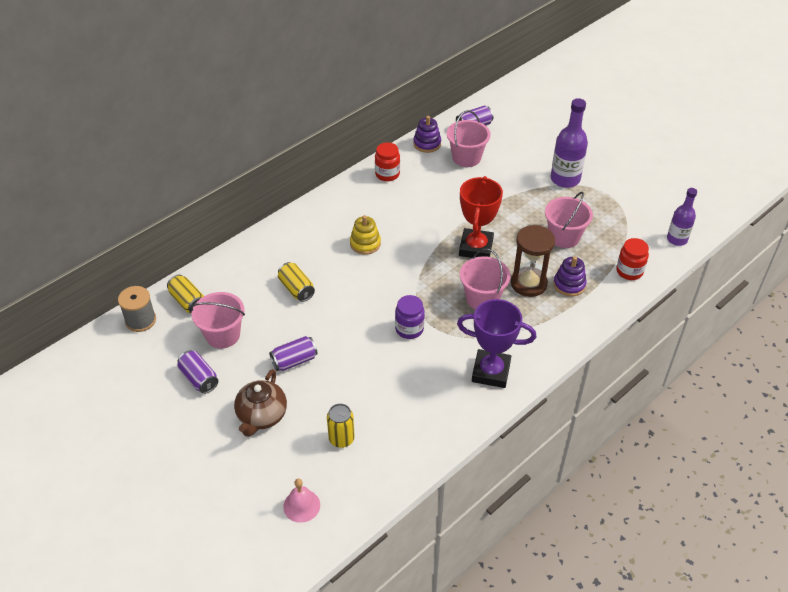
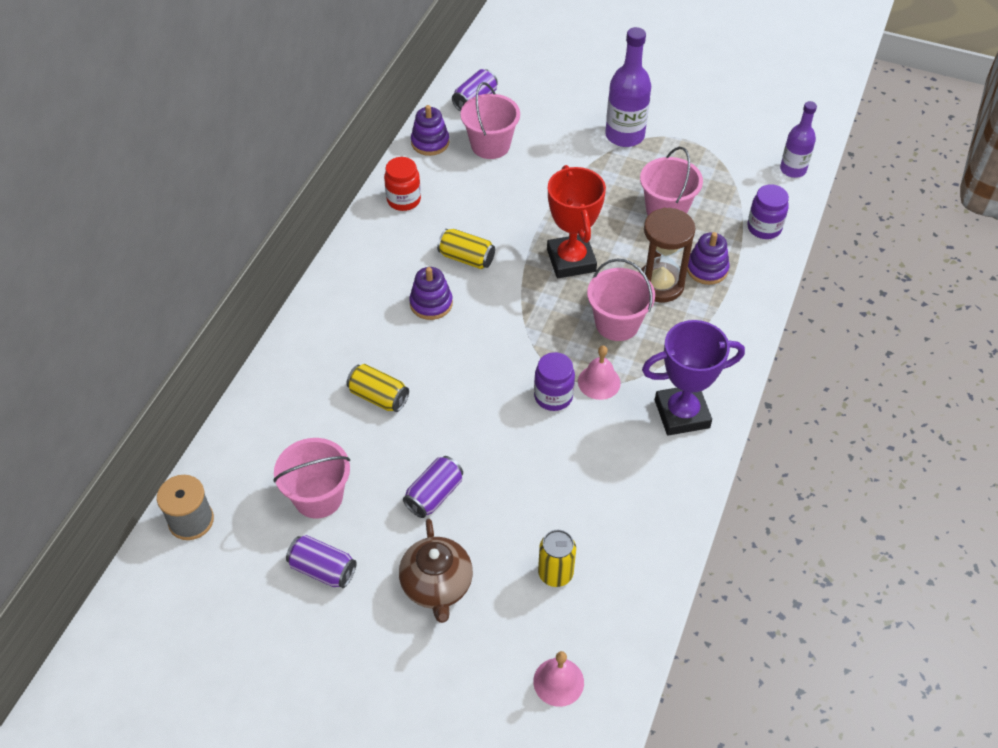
camera: 25 degrees left, 5 degrees up
yellow can [167,275,204,313] -> yellow can moved to [437,229,495,269]
yellow stacking toy [350,215,381,255] -> purple stacking toy [409,267,453,320]
red jar [616,238,649,280] -> purple jar [747,184,789,239]
none -> pink bell [578,346,621,400]

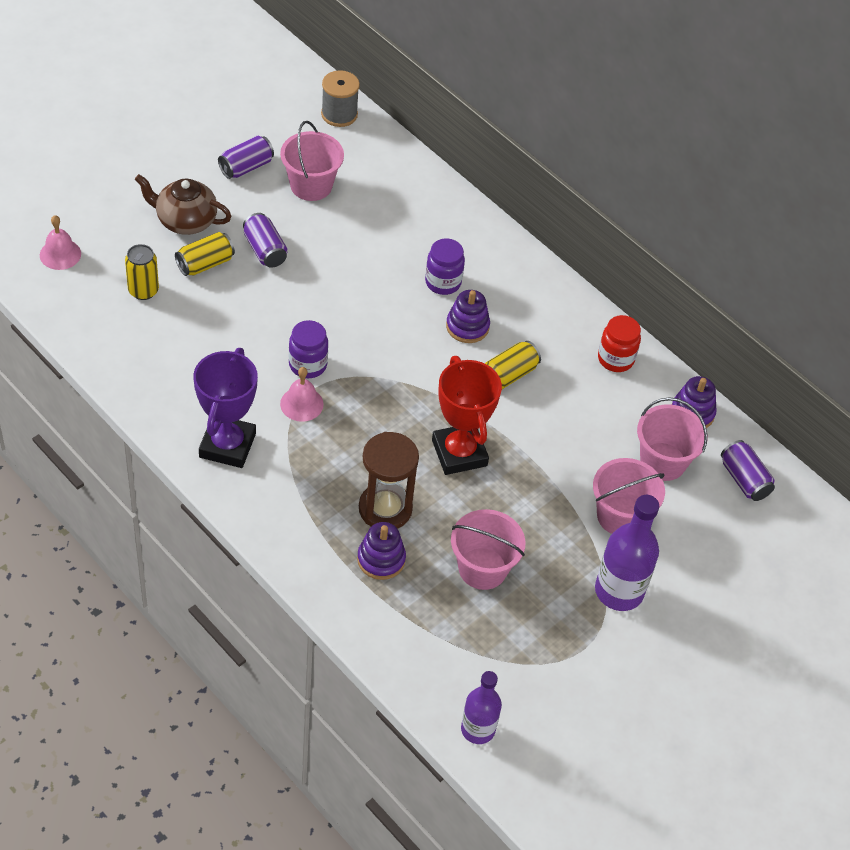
camera: 110 degrees right, 0 degrees up
yellow can [346,364,409,412] -> yellow can moved to [175,232,235,276]
red trophy [547,165,606,278] -> red trophy turned 60 degrees clockwise [432,356,502,475]
pink bucket [587,258,655,341] -> pink bucket moved to [593,458,665,534]
purple jar [747,184,789,239] -> purple jar moved to [425,238,465,295]

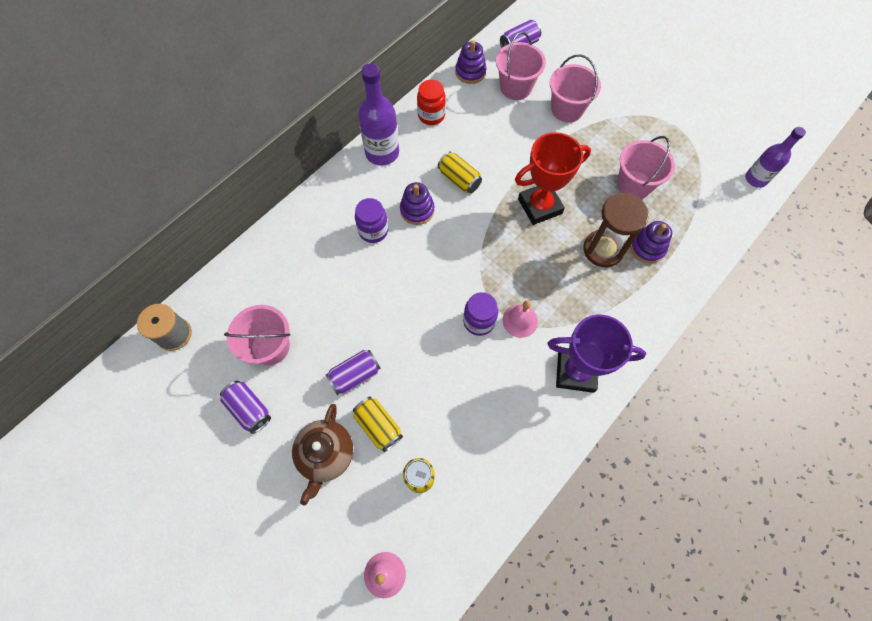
camera: 90 degrees left, 15 degrees up
purple bottle [595,495,659,611] -> purple bottle moved to [358,63,399,165]

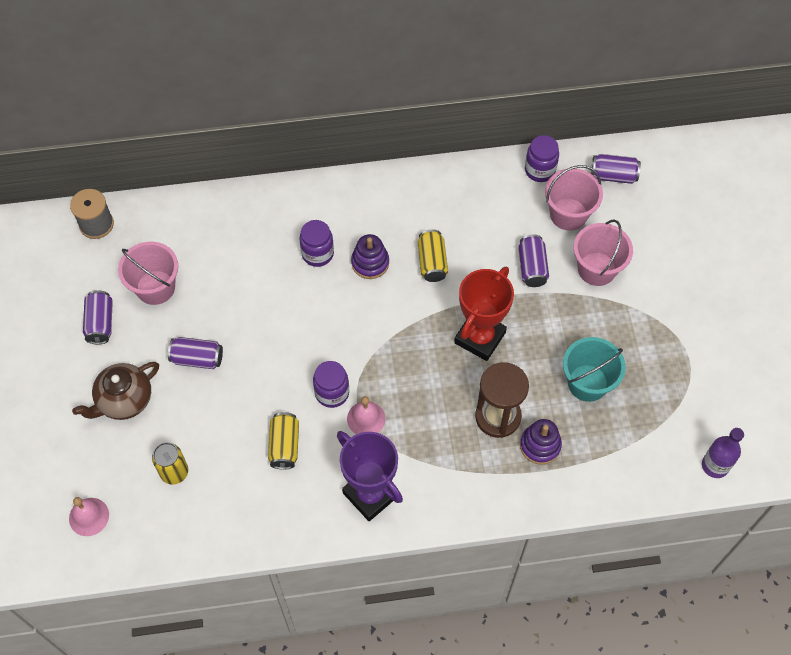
camera: 40 degrees right, 5 degrees down
yellow can [353,397,403,452] -> yellow can moved to [268,412,299,469]
purple bottle [358,63,399,165] -> none
red jar [417,80,446,125] -> none
purple stacking toy [455,40,486,84] -> purple jar [525,135,559,182]
red trophy [515,132,591,225] -> red trophy turned 75 degrees counterclockwise [454,267,514,361]
pink bucket [617,136,675,199] -> turquoise bucket [563,337,626,402]
none -> purple can [518,234,549,287]

